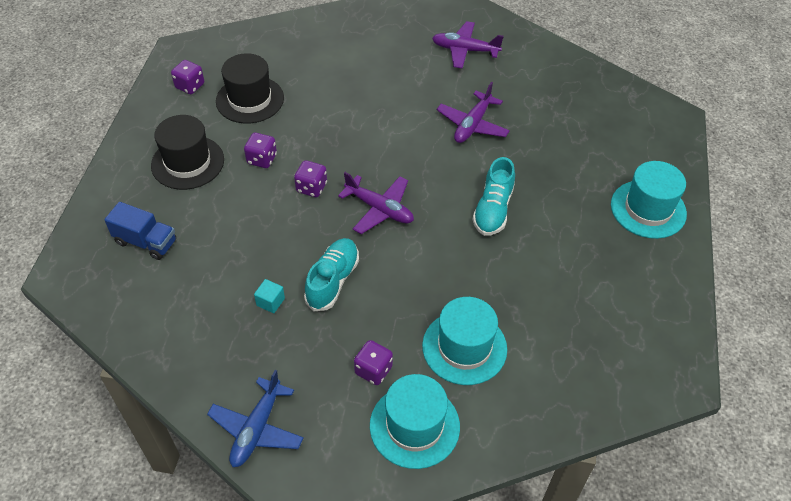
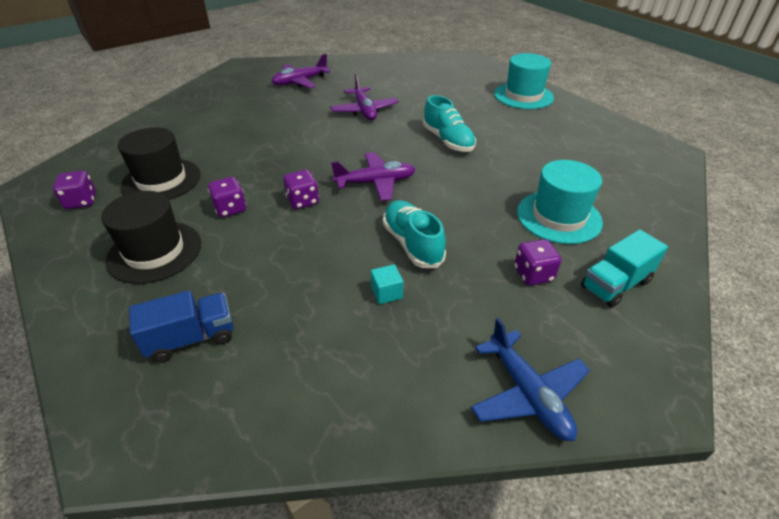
camera: 45 degrees left, 10 degrees down
turquoise hat [370,374,460,469] -> turquoise truck [581,230,668,308]

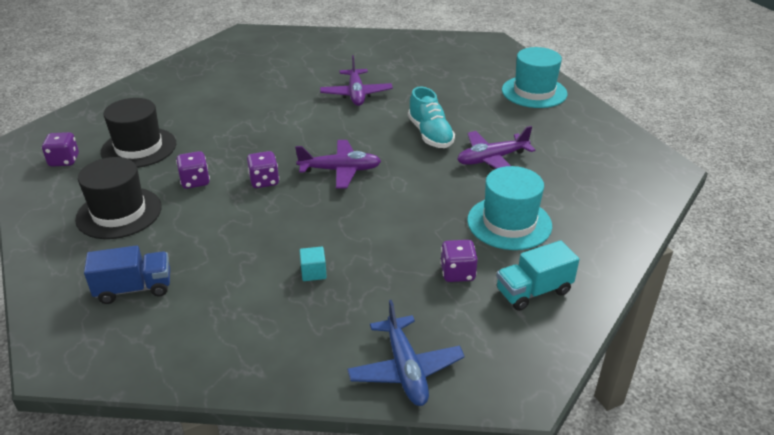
camera: 10 degrees right, 5 degrees down
purple plane [272,54,331,88] -> purple plane moved to [457,126,536,169]
turquoise shoe [383,200,446,268] -> none

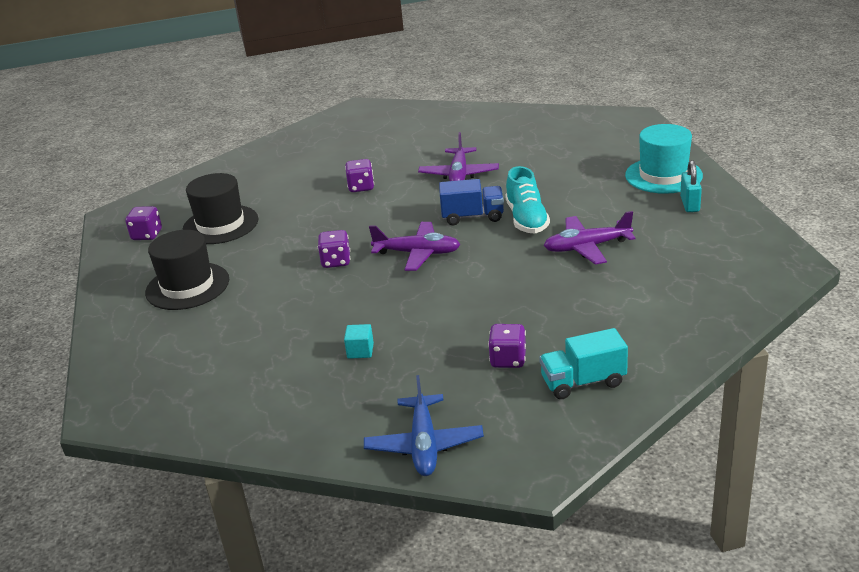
camera: 15 degrees right, 5 degrees down
blue truck [84,245,170,304] -> blue truck moved to [439,179,504,225]
purple dice [176,151,210,189] -> purple dice moved to [345,159,374,192]
turquoise hat [467,166,552,250] -> none
none -> turquoise padlock [680,160,702,212]

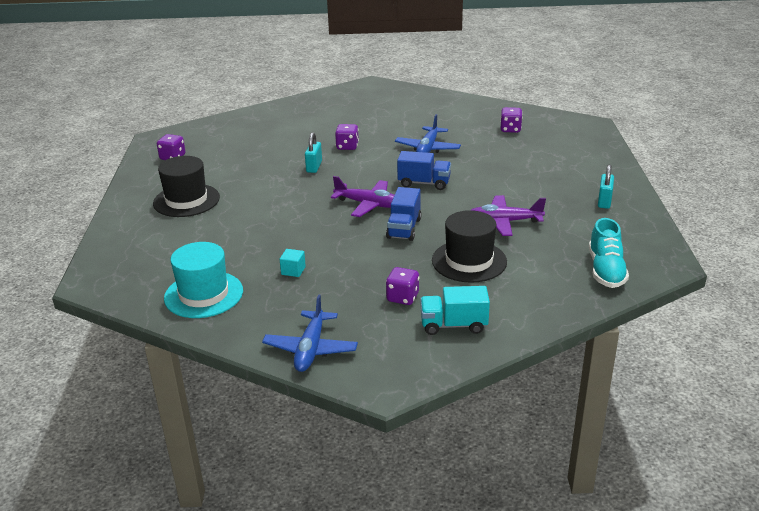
camera: 10 degrees right, 0 degrees up
black hat [182,173,258,244] -> black hat moved to [432,210,507,283]
purple dice [318,230,350,268] -> purple dice moved to [500,107,523,133]
purple plane [418,132,499,181] -> blue plane [395,114,461,153]
turquoise shoe [505,166,550,234] -> turquoise shoe moved to [589,218,629,288]
turquoise hat [625,124,703,194] -> turquoise hat moved to [164,242,243,318]
none -> turquoise padlock [305,132,322,173]
none -> blue truck [386,187,422,241]

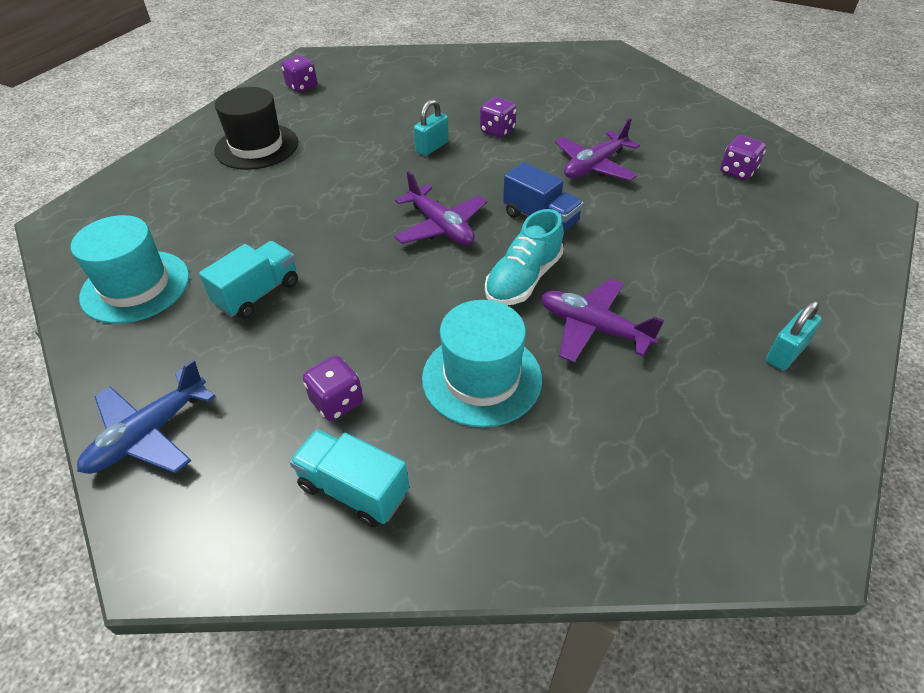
camera: 30 degrees right, 15 degrees up
turquoise cube [280,249,306,277] -> turquoise truck [199,241,298,319]
blue truck [386,187,422,241] -> none
blue plane [395,114,461,153] -> purple plane [555,118,640,181]
black hat [432,210,507,283] -> turquoise hat [422,300,542,427]
turquoise shoe [589,218,629,288] -> turquoise shoe moved to [485,209,564,305]

